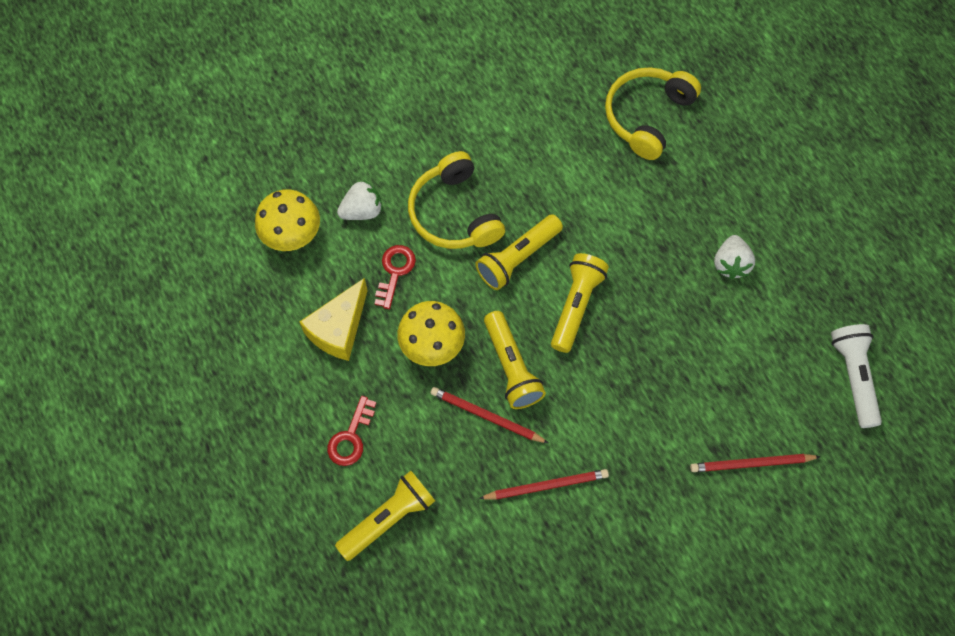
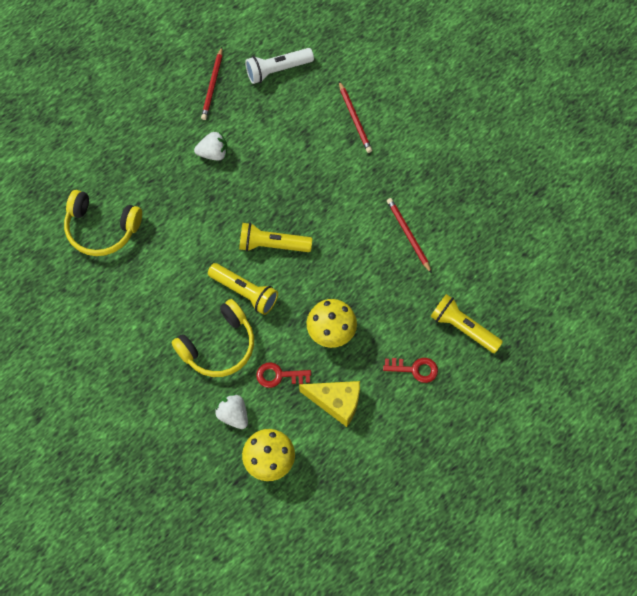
camera: 105 degrees left, 0 degrees up
red pencil [430,387,548,443] -> red pencil moved to [201,47,222,120]
yellow flashlight [484,311,546,409] -> none

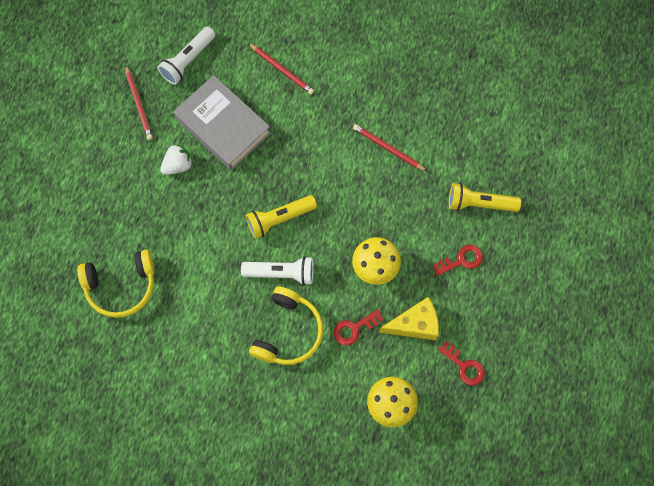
camera: 30 degrees left, 5 degrees up
yellow flashlight [208,263,278,315] -> white flashlight [241,256,314,285]
white strawberry [215,394,248,429] -> none
none -> grey book [173,75,271,171]
none -> red key [438,341,485,386]

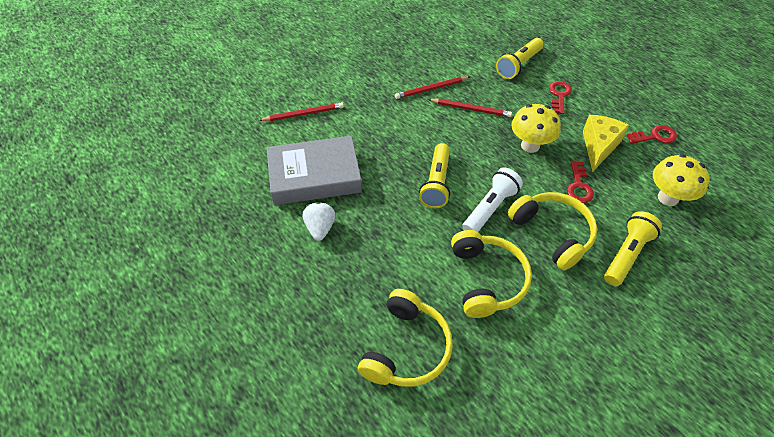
camera: 55 degrees left, 20 degrees down
red pencil [125,64,153,140] -> red pencil moved to [428,99,512,117]
white flashlight [158,26,215,85] -> none
none -> yellow headphones [451,230,532,318]
none -> yellow flashlight [604,211,662,286]

